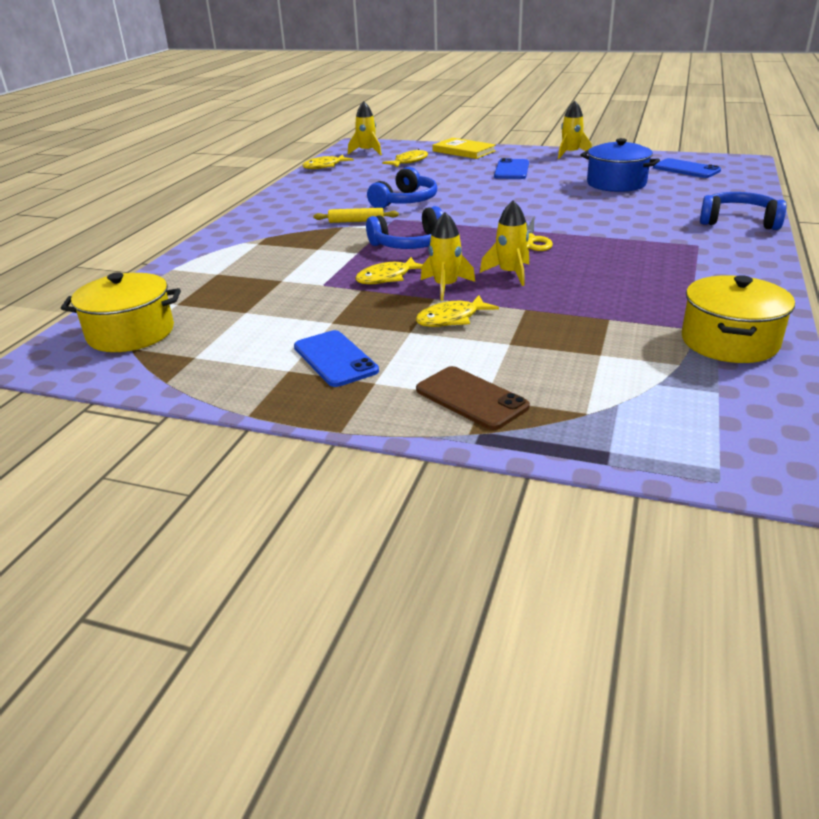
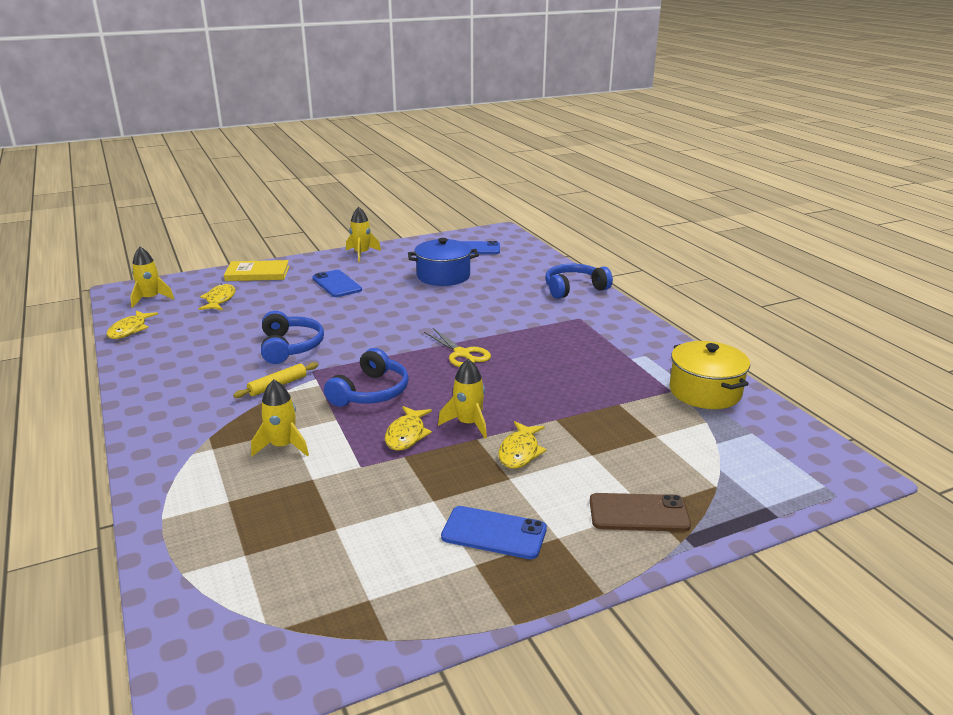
camera: 45 degrees left, 5 degrees down
yellow pot [61,272,181,352] -> none
yellow rocket [480,200,529,286] -> yellow rocket moved to [251,379,309,456]

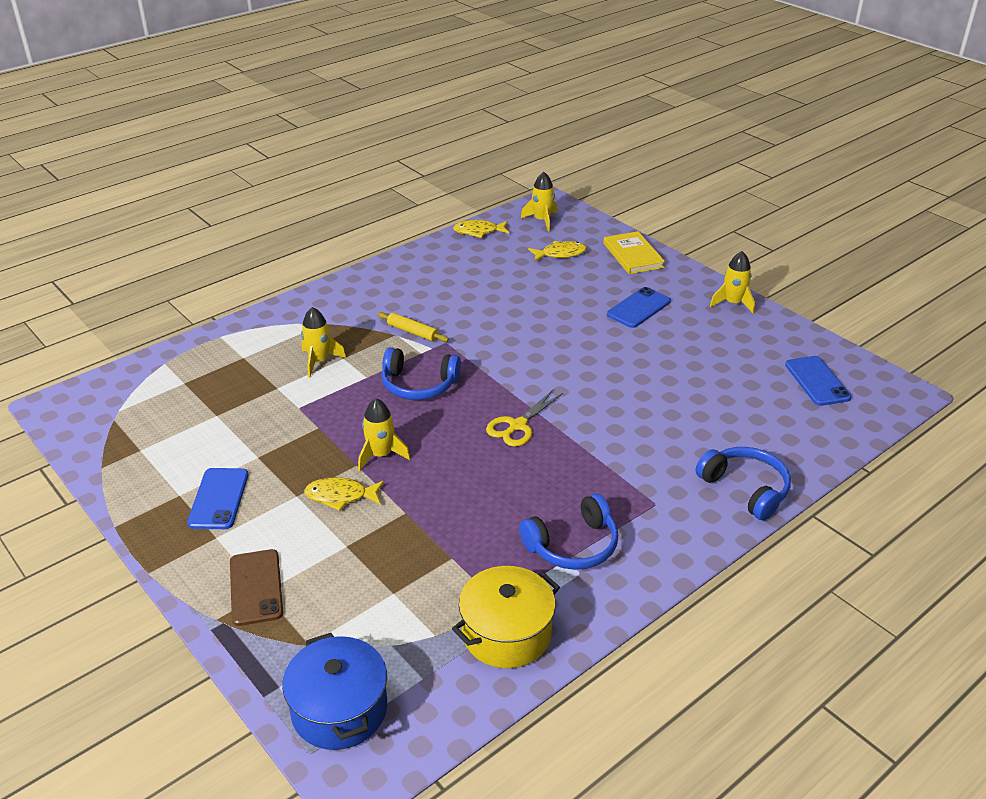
camera: 75 degrees right, 10 degrees up
blue headphones [261,311,324,364] -> blue headphones moved to [519,493,618,570]
yellow fish [385,406,432,451] -> none
blue pot [408,238,479,286] -> blue pot moved to [282,633,387,750]

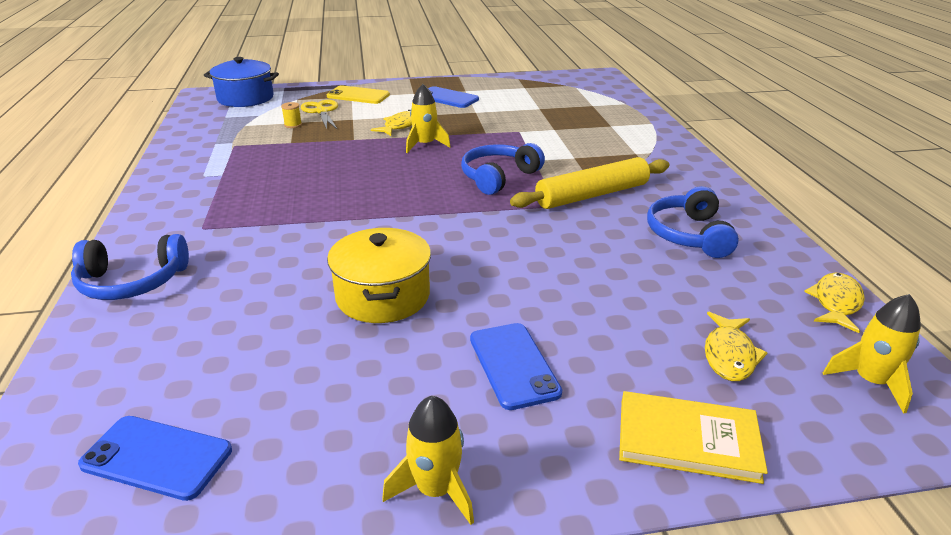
camera: 120 degrees right, 5 degrees down
brown phone [230,549,283,626] -> yellow phone [326,85,390,104]
yellow rocket [301,307,346,377] -> none
yellow rolling pin [378,312,449,342] -> yellow rolling pin [510,157,670,209], size x1.91
yellow pot [452,566,560,668] -> yellow pot moved to [327,228,431,323]
yellow scissors [486,390,563,447] -> yellow scissors moved to [301,100,338,130]
blue headphones [519,493,618,570] -> blue headphones moved to [647,186,739,258]
none -> yellow spool [281,102,302,128]

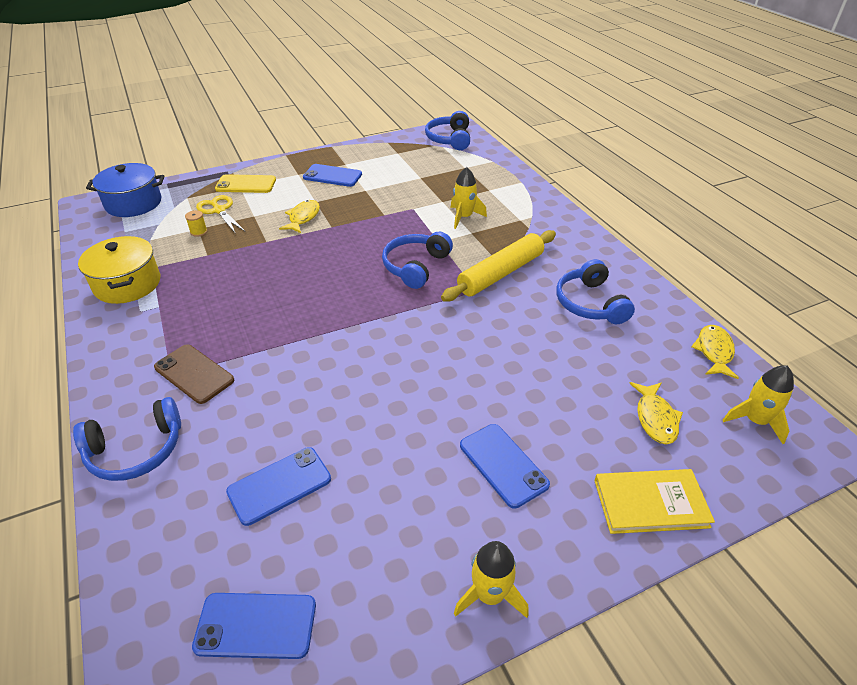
camera: 15 degrees left, 10 degrees up
yellow pot [327,228,431,323] -> yellow pot moved to [78,236,160,304]
yellow rocket [406,84,451,153] -> yellow rocket moved to [451,167,487,229]
none -> brown phone [154,345,234,404]
none -> blue phone [226,447,331,526]
none -> blue headphones [425,111,470,150]

